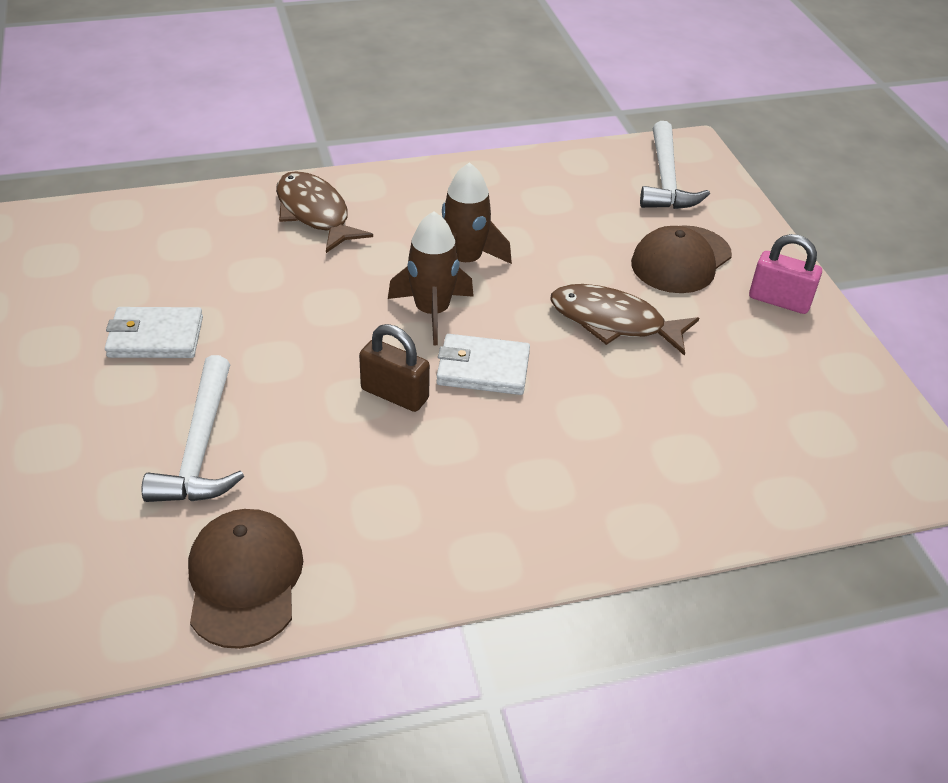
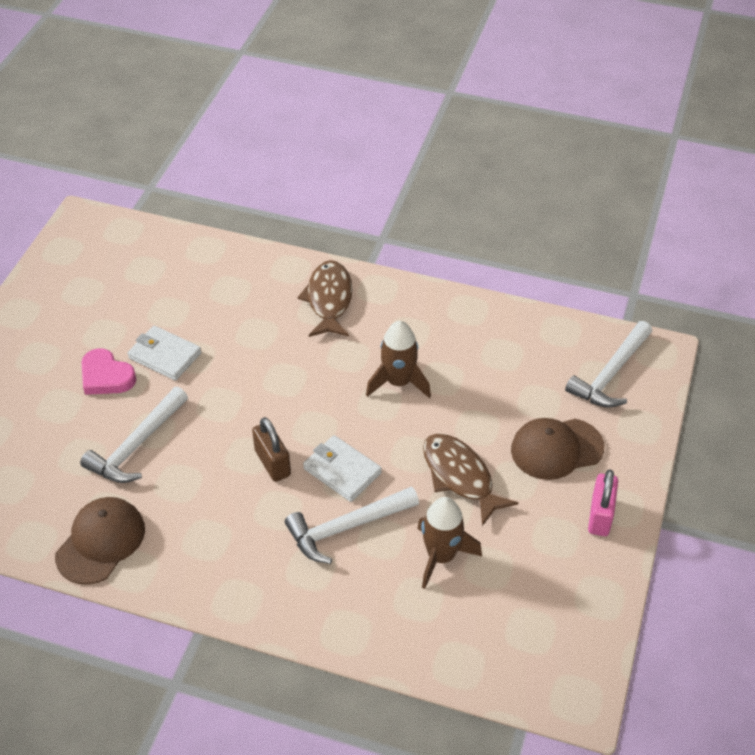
camera: 35 degrees right, 5 degrees up
brown rocket [388,211,474,345] -> brown rocket moved to [417,497,482,589]
pink padlock [749,234,822,314] -> pink padlock turned 45 degrees clockwise [588,469,618,536]
none -> pink heart [81,348,136,395]
none -> white hammer [285,487,419,564]

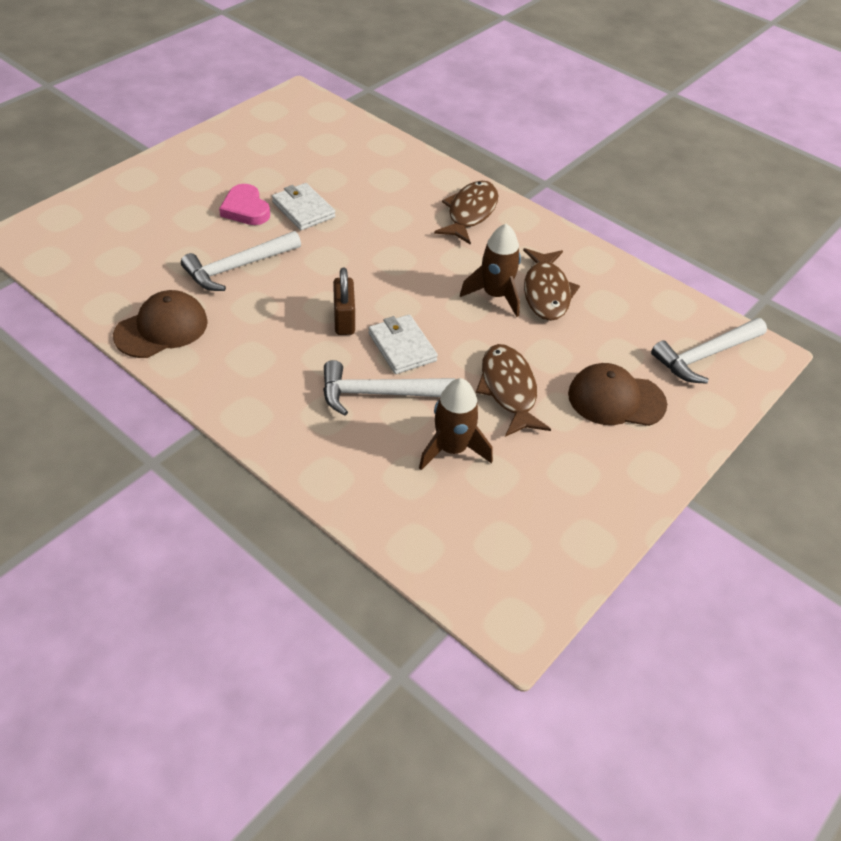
camera: 20 degrees right, 0 degrees up
pink padlock [588,469,618,536] -> none
none -> brown fish [523,248,580,321]

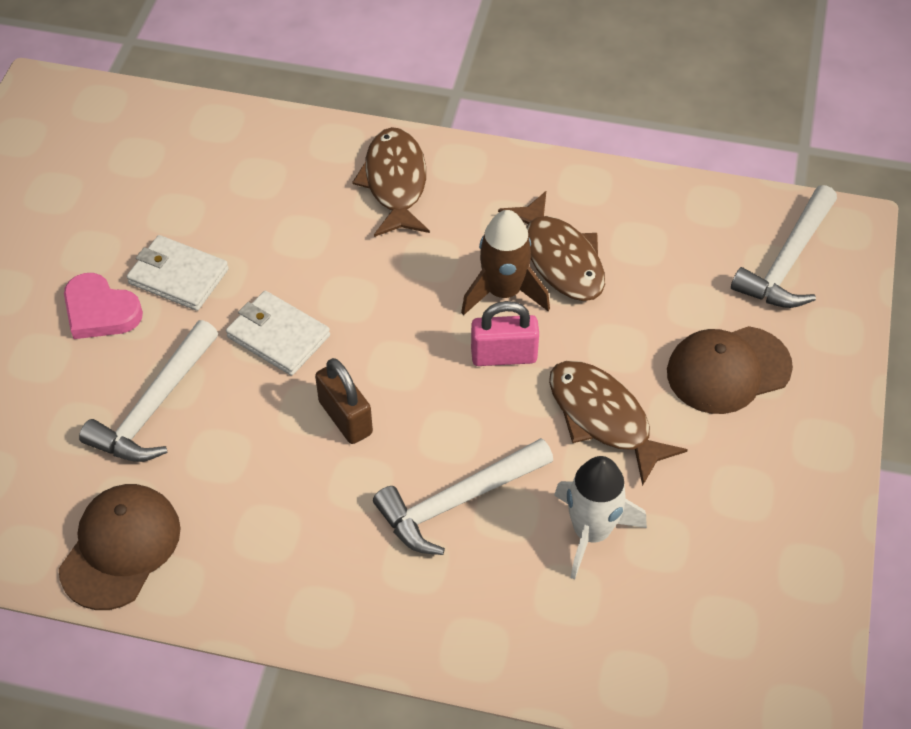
camera: 25 degrees left, 5 degrees up
white wallet [368,315,438,374] -> white wallet moved to [226,291,330,376]
brown rocket [419,378,493,470] -> white rocket [554,456,647,579]
none -> pink padlock [471,301,539,366]

